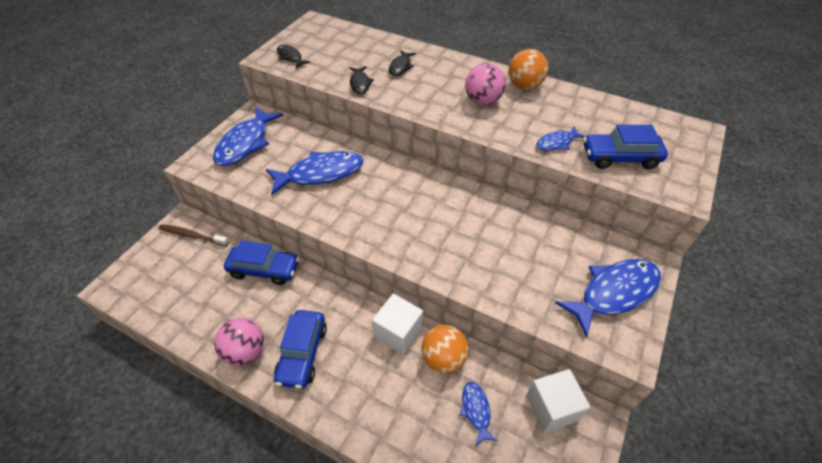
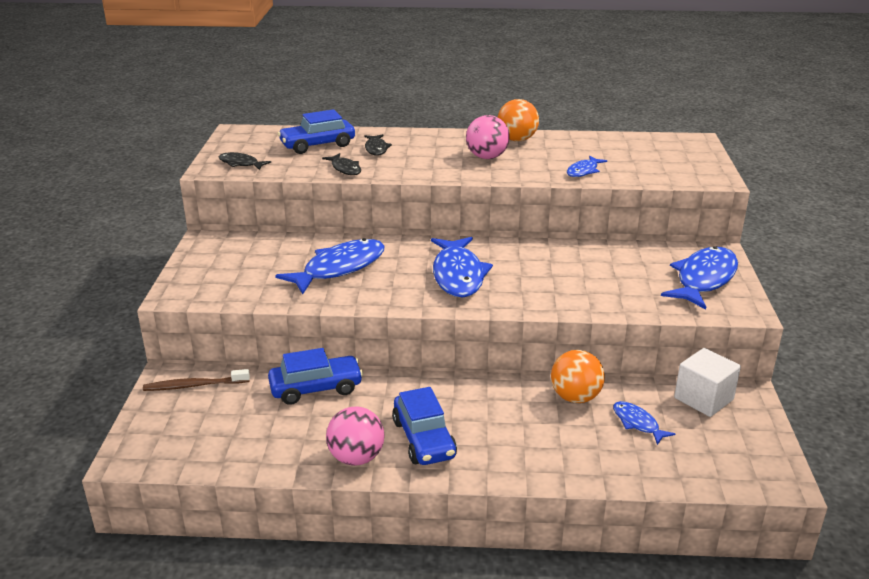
camera: 25 degrees left, 20 degrees down
blue fish [213,107,283,166] -> blue fish moved to [431,237,493,297]
white cube [372,294,423,354] -> none
blue car [583,125,668,169] -> blue car moved to [278,109,355,154]

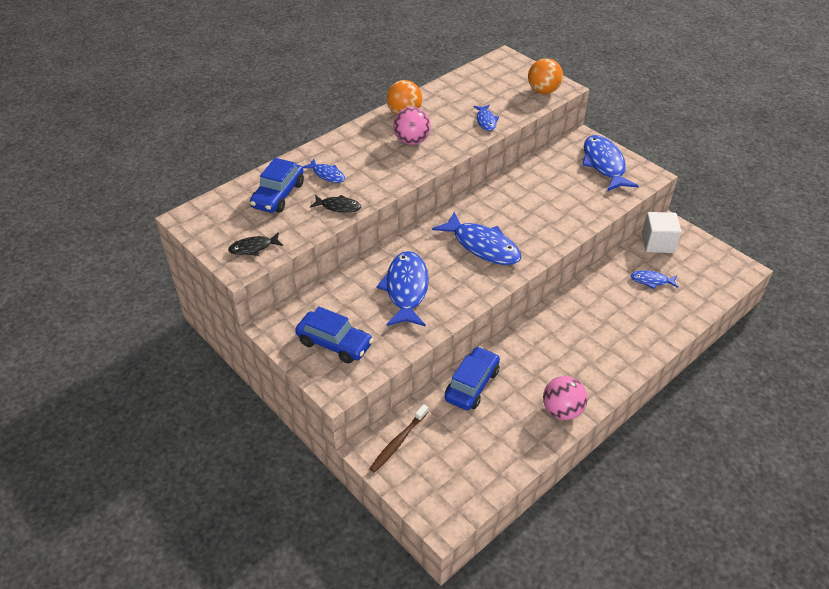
camera: 45 degrees left, 15 degrees up
black fish [364,134,392,156] -> blue fish [302,159,345,183]
blue car [392,387,457,465] -> blue car moved to [295,307,373,363]
orange ball [551,350,605,403] -> orange ball moved to [528,58,563,94]

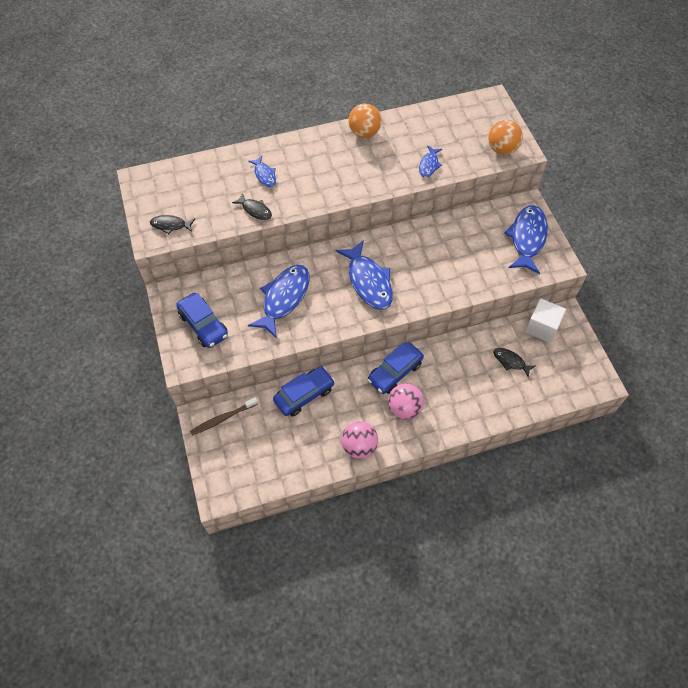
camera: 25 degrees right, 15 degrees up
blue car [250,158,304,213] -> blue car moved to [367,342,424,394]
pink ball [393,107,431,145] -> pink ball moved to [388,383,424,420]
blue fish [630,270,678,289] -> black fish [493,348,535,378]

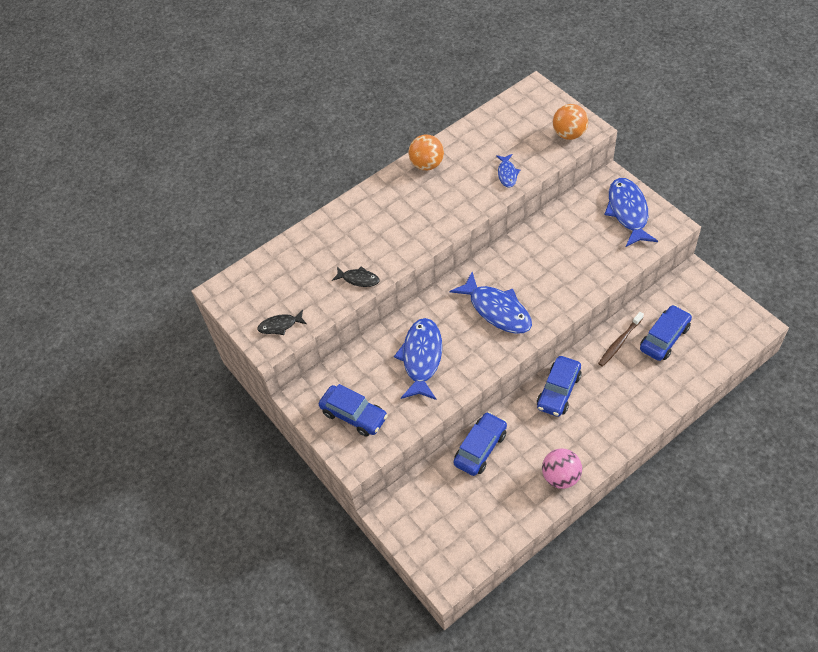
camera: 15 degrees left, 5 degrees down
brown toothbrush [190,397,258,436] -> brown toothbrush moved to [598,312,644,367]
blue fish [248,156,276,187] -> none
pink ball [388,383,424,420] -> none
black fish [493,348,535,378] -> blue car [640,305,692,361]
white cube [525,298,566,343] -> none

